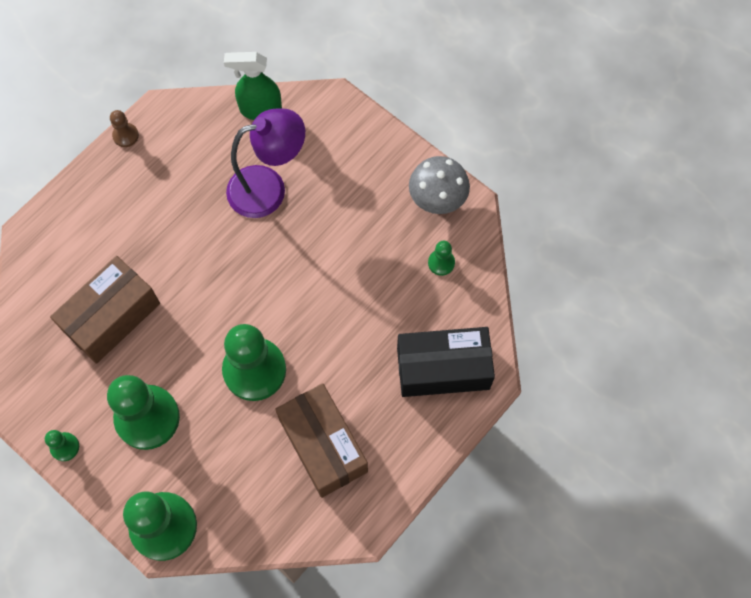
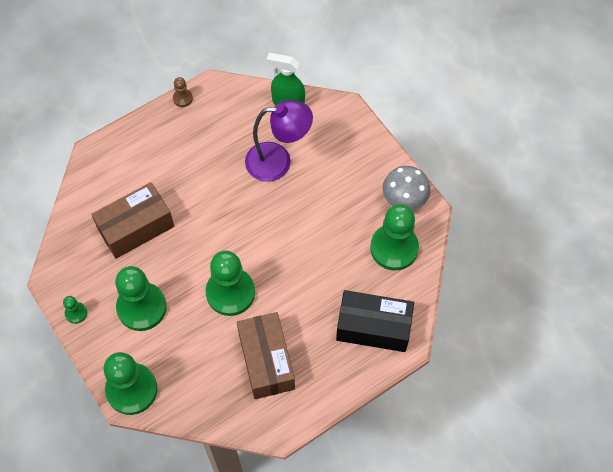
camera: 15 degrees right, 5 degrees down
green pawn [428,241,455,276] -> green pawn [370,204,419,271], size x2.26

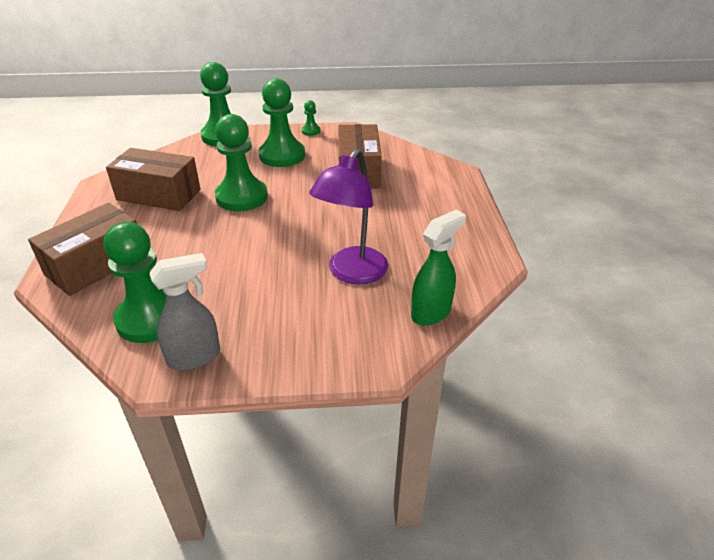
camera: 120 degrees right, 25 degrees down
brown pawn [173,77,193,107] -> none
black box [336,290,414,352] -> brown box [28,203,137,296]
grey mushroom [383,166,431,210] -> grey spray bottle [149,253,220,371]

